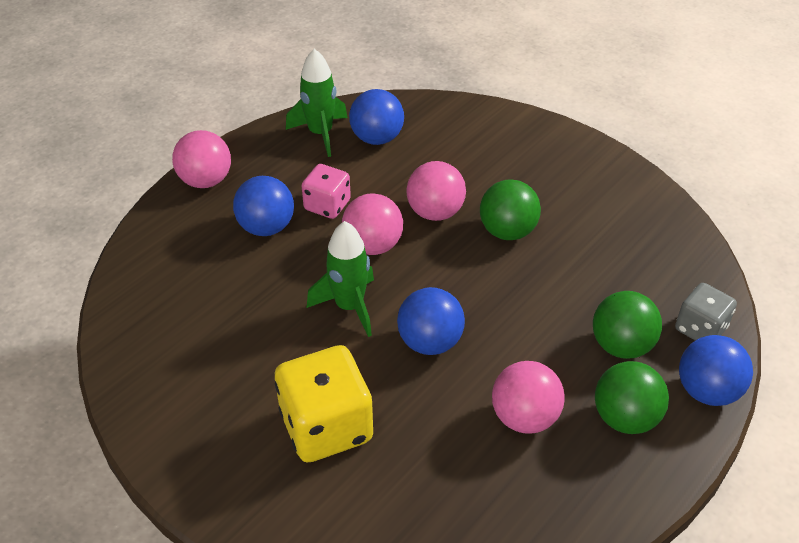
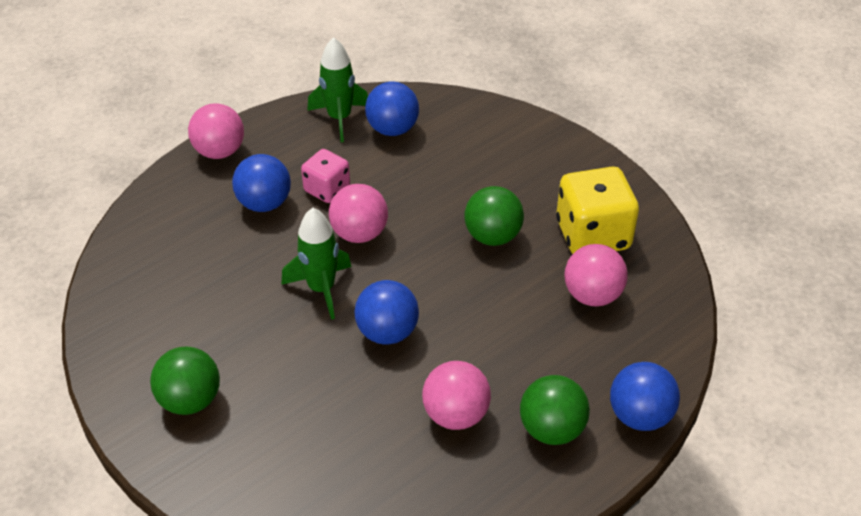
camera: 10 degrees right, 0 degrees up
yellow dice [275,345,373,462] -> yellow dice moved to [556,167,639,254]
pink ball [406,161,466,221] -> pink ball moved to [564,244,627,307]
green ball [593,291,662,359] -> green ball moved to [150,347,220,415]
grey dice [675,283,737,340] -> none

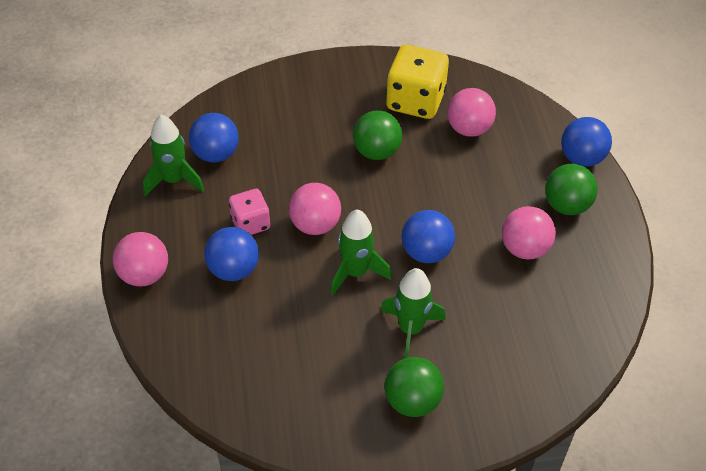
camera: 60 degrees left, 5 degrees up
none -> green rocket [380,268,446,358]

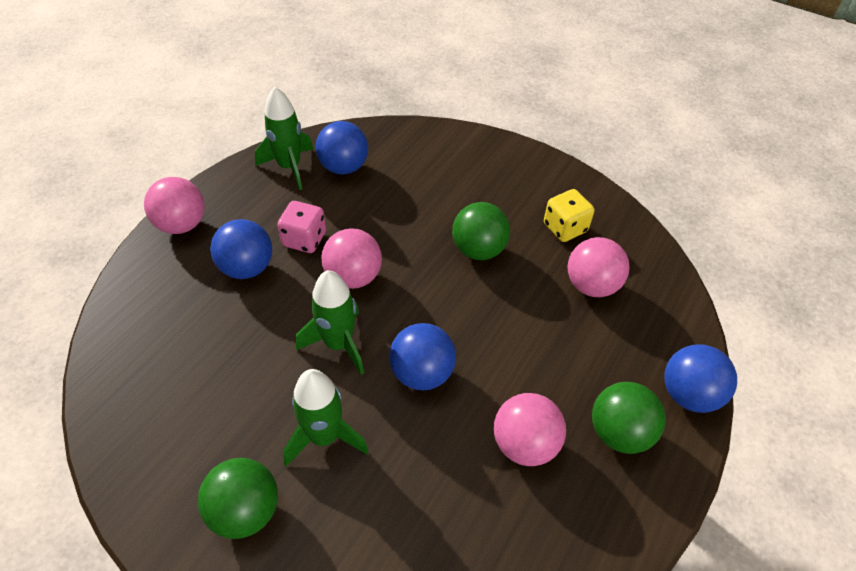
camera: 40 degrees right, 0 degrees up
yellow dice [386,44,449,119] -> yellow dice [544,189,595,242], size x0.59

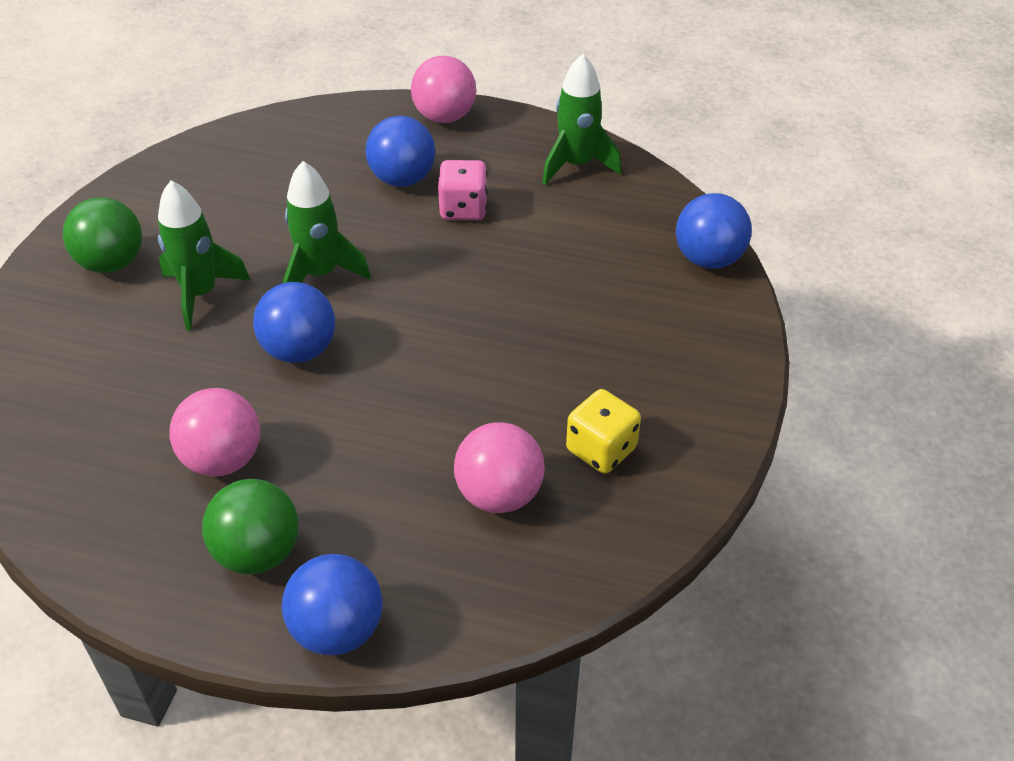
camera: 75 degrees right, 5 degrees down
blue ball [315,121,368,174] -> blue ball moved to [676,193,752,269]
pink ball [321,228,382,289] -> none
green ball [452,202,510,260] -> none

